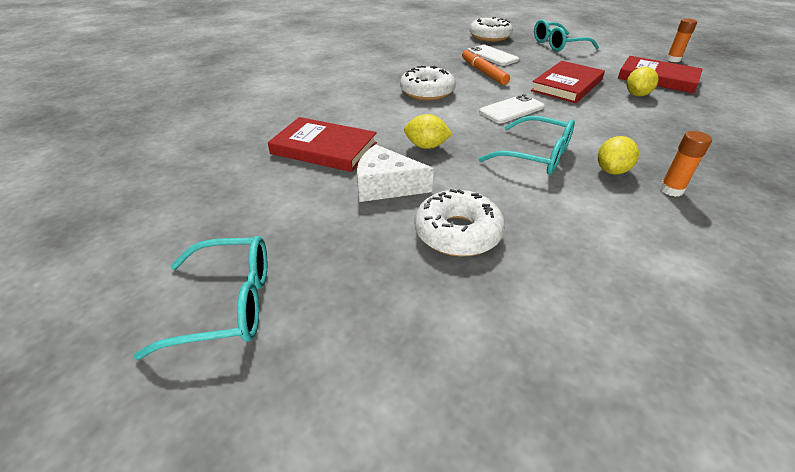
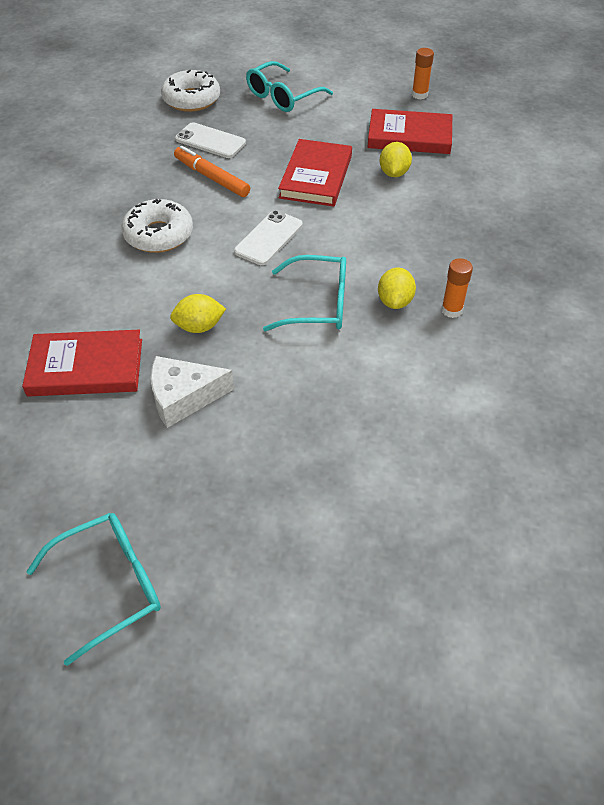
camera: 25 degrees left, 10 degrees up
white donut [414,189,505,257] -> none

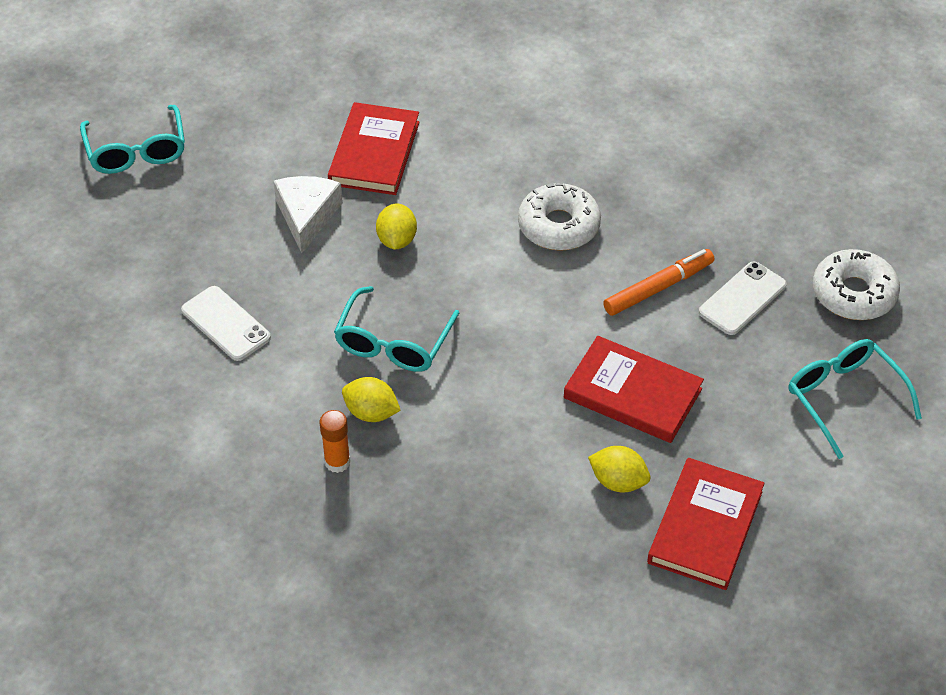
camera: 105 degrees right, 0 degrees up
white phone [234,210,303,265] -> white phone moved to [181,286,271,361]
orange glue stick [412,48,434,99] -> none

